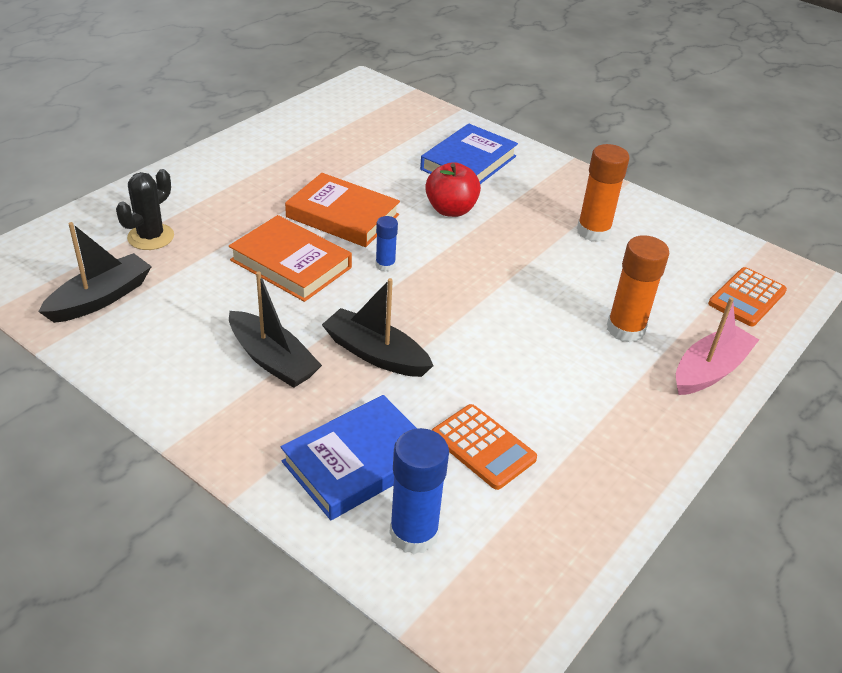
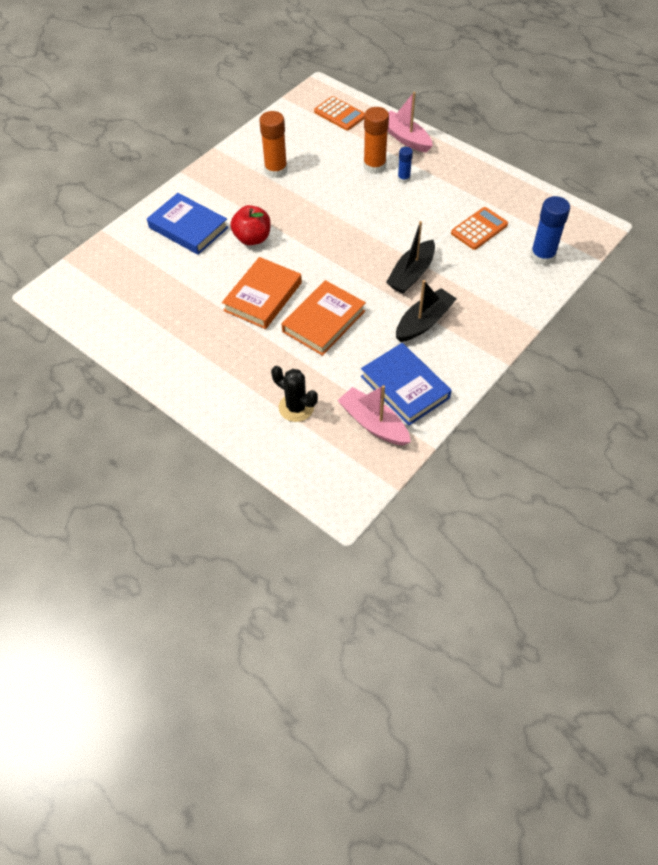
camera: 85 degrees left, 15 degrees up
black boat [38,222,152,323] -> pink boat [337,385,411,445]
blue book [281,395,417,520] -> blue book moved to [361,343,452,425]
blue glue stick [375,216,398,272] -> blue glue stick moved to [398,147,413,183]

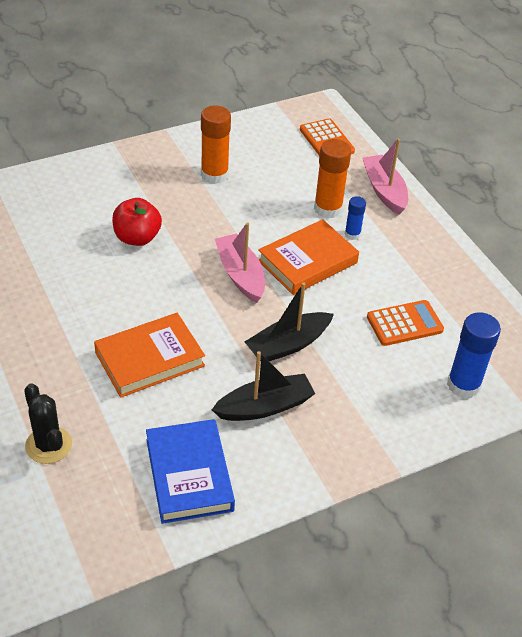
camera: 20 degrees right, 10 degrees down
blue book [147,193,228,255] -> none
orange book [222,257,302,329] -> orange book moved to [258,219,359,295]
pink boat [337,385,411,445] -> pink boat moved to [215,222,265,303]

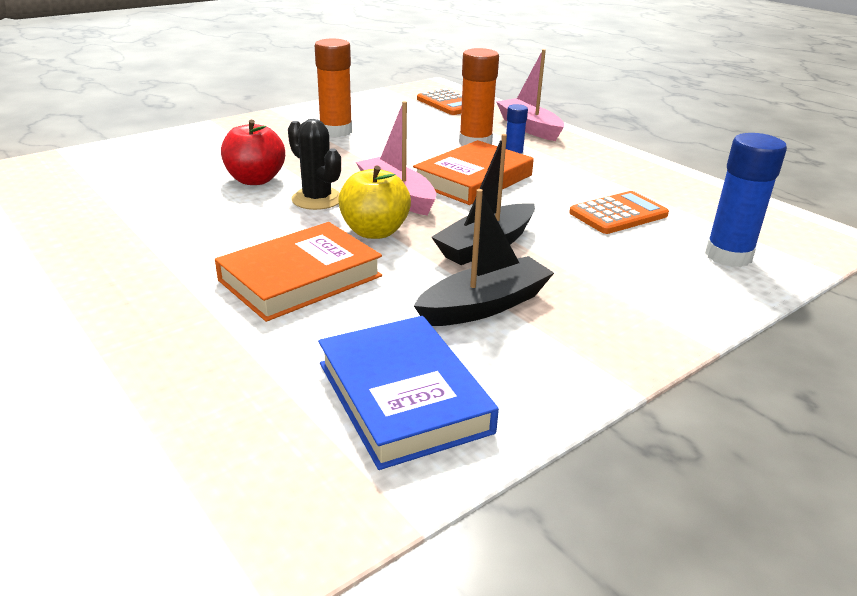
camera: 10 degrees left, 15 degrees down
black cactus [24,383,72,464] -> black cactus moved to [288,119,341,210]
none -> yellow apple [338,165,411,239]

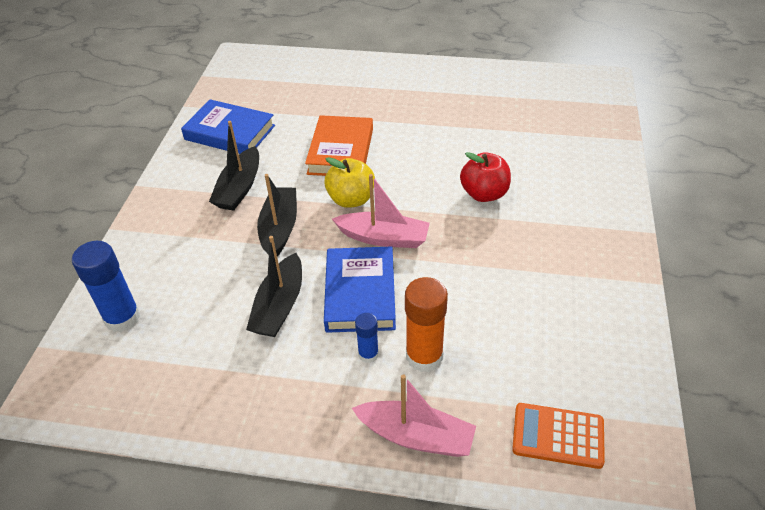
camera: 140 degrees right, 15 degrees up
black cactus [288,119,341,210] -> none
orange glue stick [315,38,352,137] -> none
orange book [413,140,534,205] -> blue book [324,246,396,333]
orange calculator [569,191,669,234] -> none
none -> black boat [246,236,302,337]

